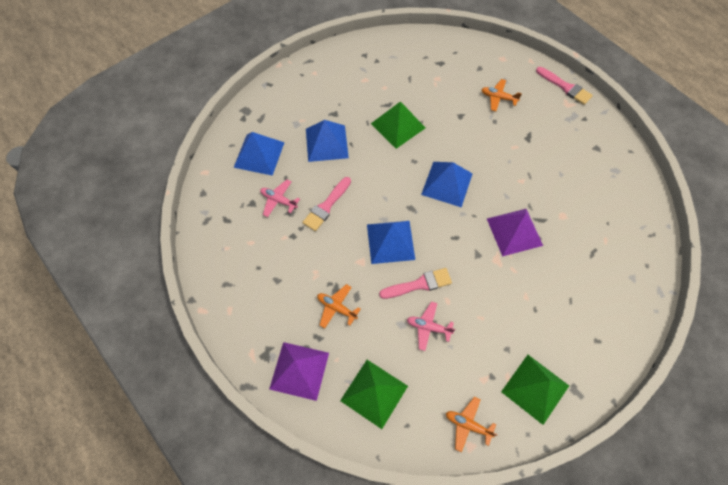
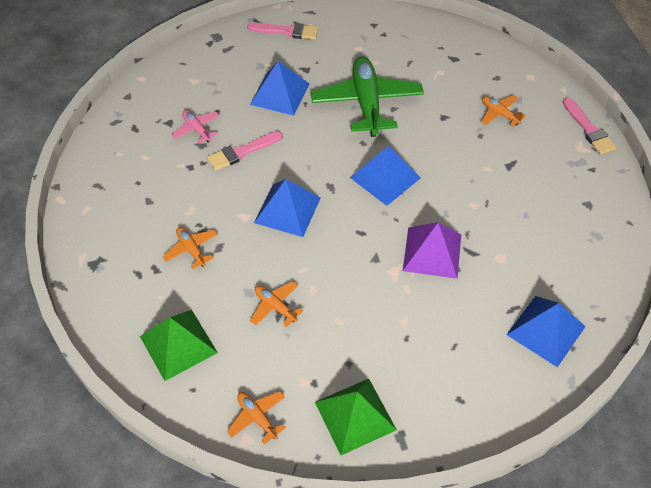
camera: 25 degrees right, 10 degrees down
blue pyramid [234,132,285,176] -> blue pyramid moved to [506,296,586,367]
purple pyramid [269,342,329,401] -> none
green pyramid [371,101,425,149] -> green plane [311,56,424,137]
pink brush [379,268,452,299] -> pink brush moved to [247,23,318,40]
pink plane [407,302,455,351] -> orange plane [250,281,304,327]

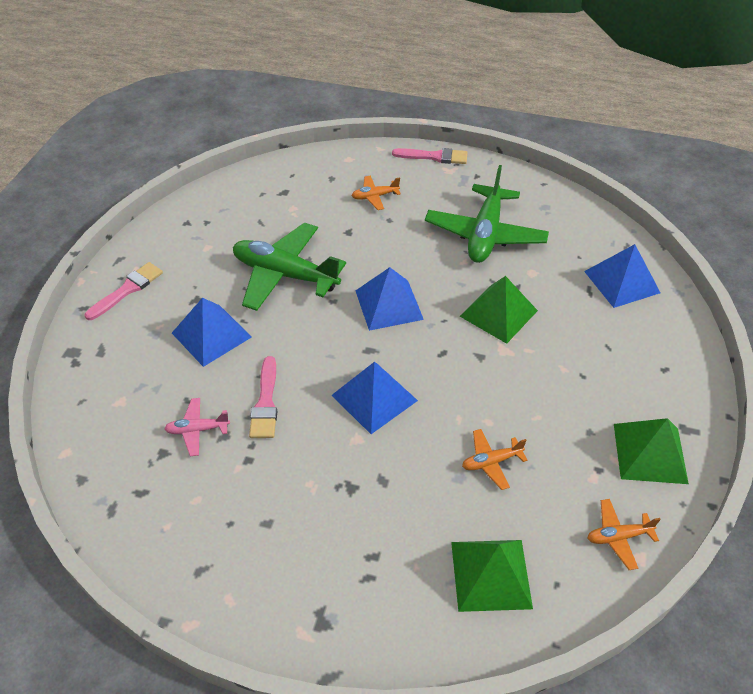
camera: 60 degrees left, 5 degrees down
orange plane [162,227,218,269] -> none
purple pyramid [403,222,461,279] -> green pyramid [460,276,538,344]
none -> green plane [425,165,549,263]

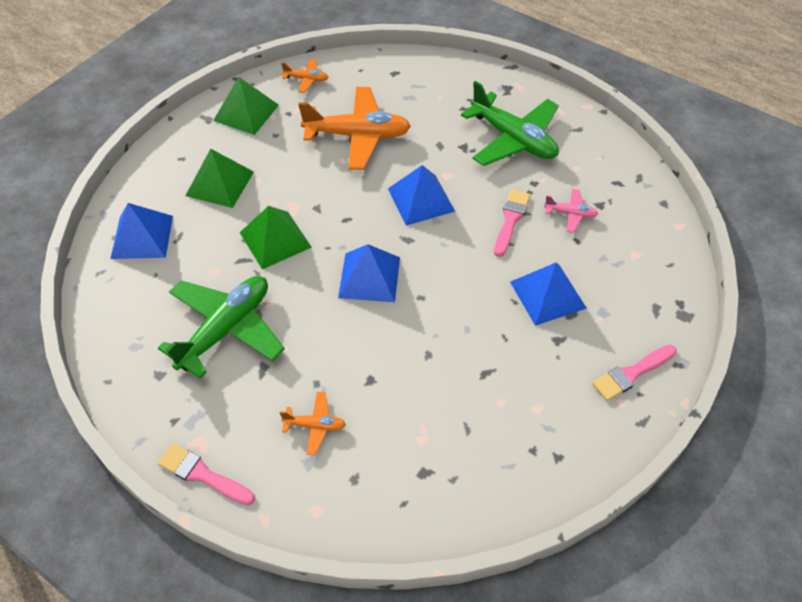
camera: 160 degrees left, 5 degrees up
green plane [233,223,346,311] -> green plane moved to [461,81,559,166]
green pyramid [451,540,533,612] -> green pyramid moved to [185,149,254,208]
orange plane [462,429,527,490] -> orange plane [298,87,411,170], size x2.18

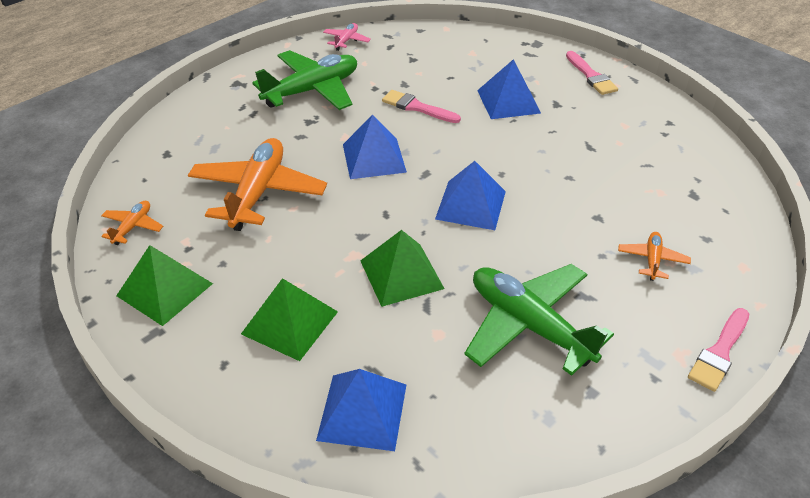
camera: 80 degrees left, 10 degrees down
pink plane [544,189,598,233] -> pink plane moved to [323,23,371,51]

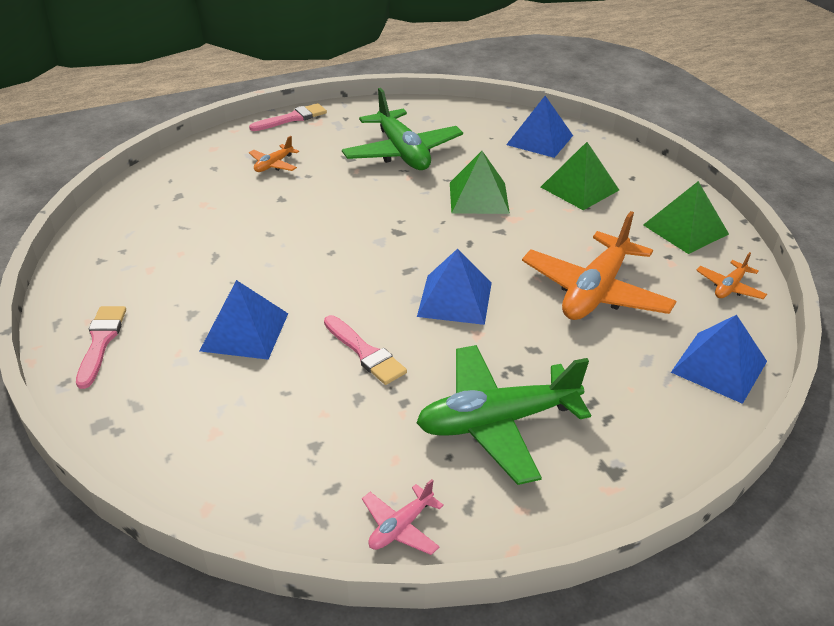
camera: 160 degrees left, 5 degrees down
blue pyramid [435,161,506,230] -> blue pyramid moved to [671,315,767,404]

